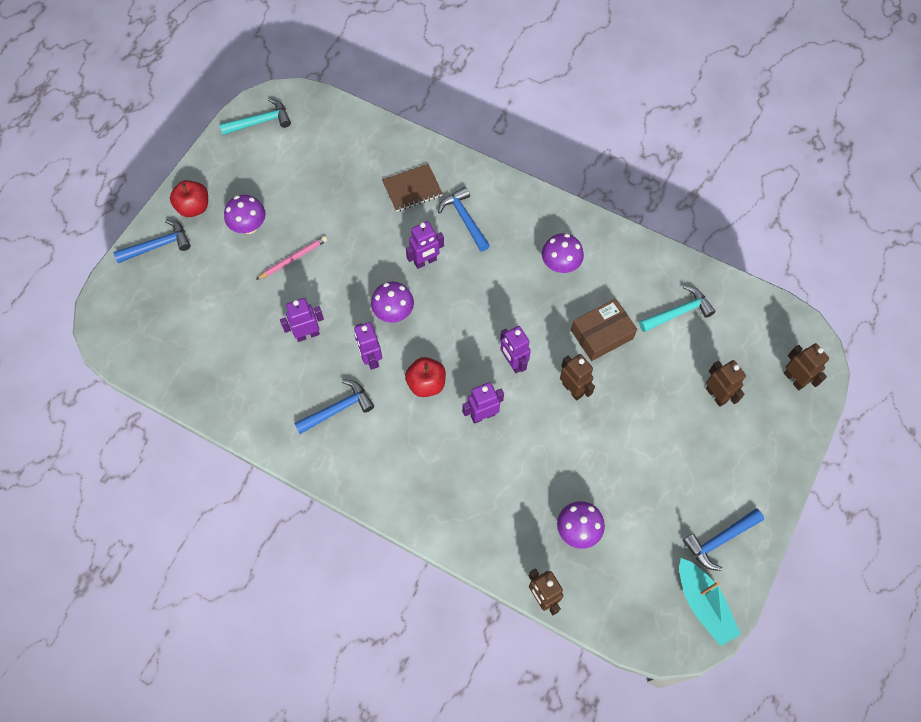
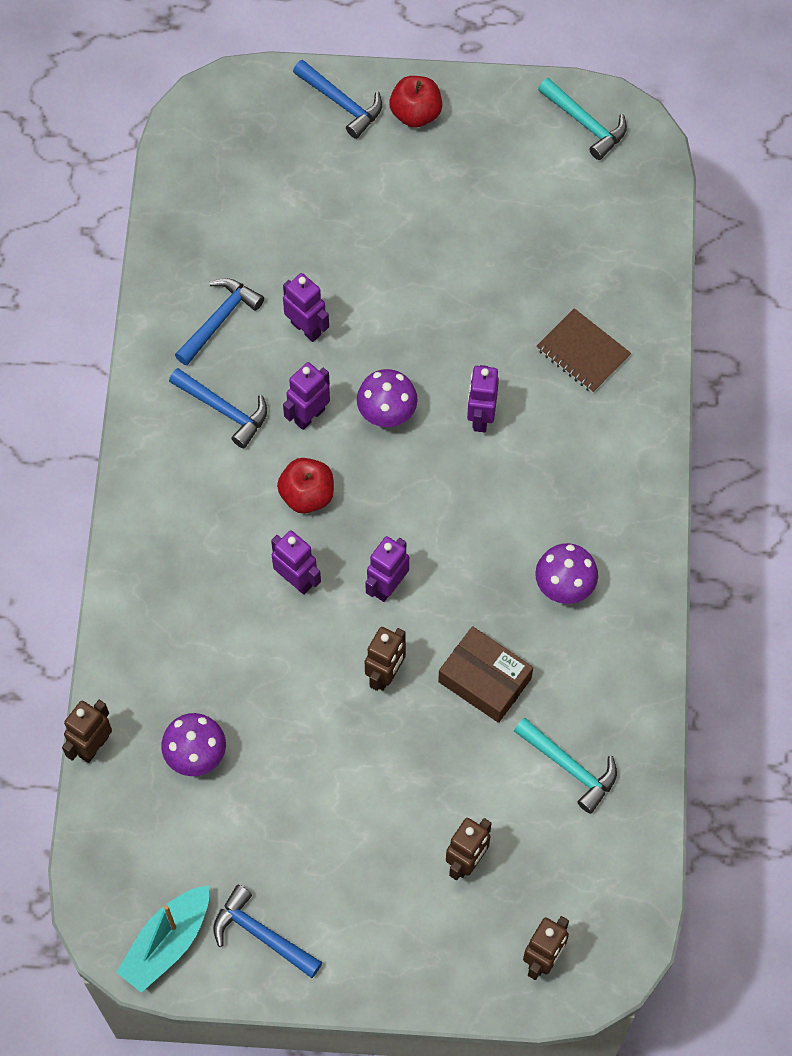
camera: 65 degrees right, 0 degrees up
purple mushroom [224,195,266,234] -> none
pink pencil [256,236,328,280] -> none
purple robot [406,221,444,269] -> purple robot turned 60 degrees clockwise [467,365,499,432]
blue hammer [438,187,490,252] -> blue hammer moved to [175,278,264,365]

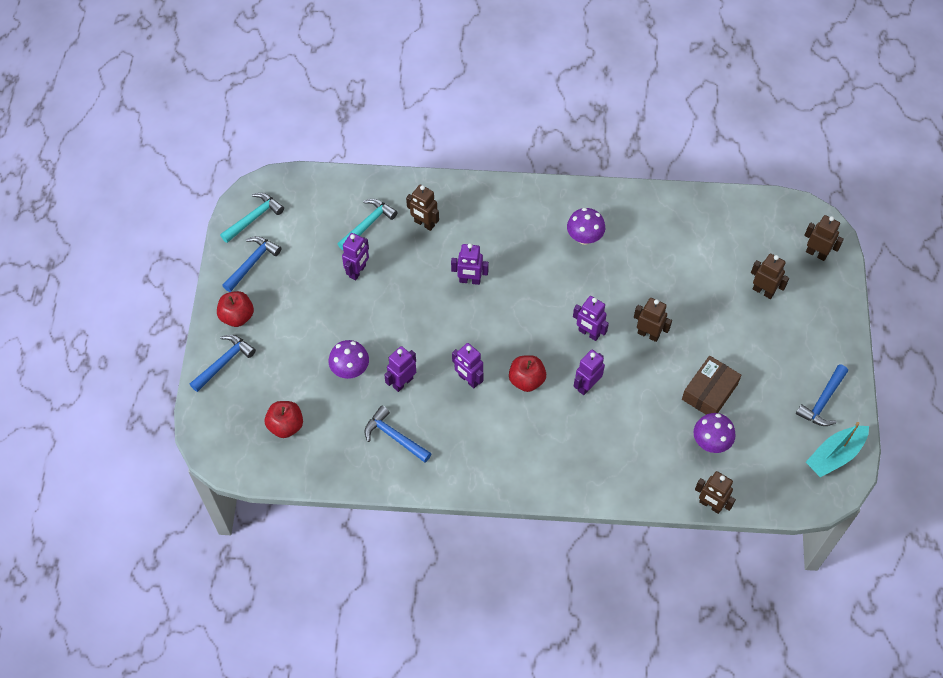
camera: 90 degrees left, 5 degrees down
turquoise boat [116,885,209,993] -> turquoise boat turned 105 degrees clockwise [806,422,869,477]
blue hammer [169,368,267,448] -> blue hammer moved to [222,236,281,292]
purple mushroom [357,369,417,427] -> purple mushroom moved to [329,340,369,379]
brown box [438,626,533,723] -> brown box moved to [682,356,741,415]
turquoise hammer [514,717,617,814] -> turquoise hammer moved to [338,199,398,250]
brown notebook [536,308,631,393] -> brown robot [406,184,439,231]
none -> red apple [265,401,303,438]
none -> purple robot [342,233,369,280]

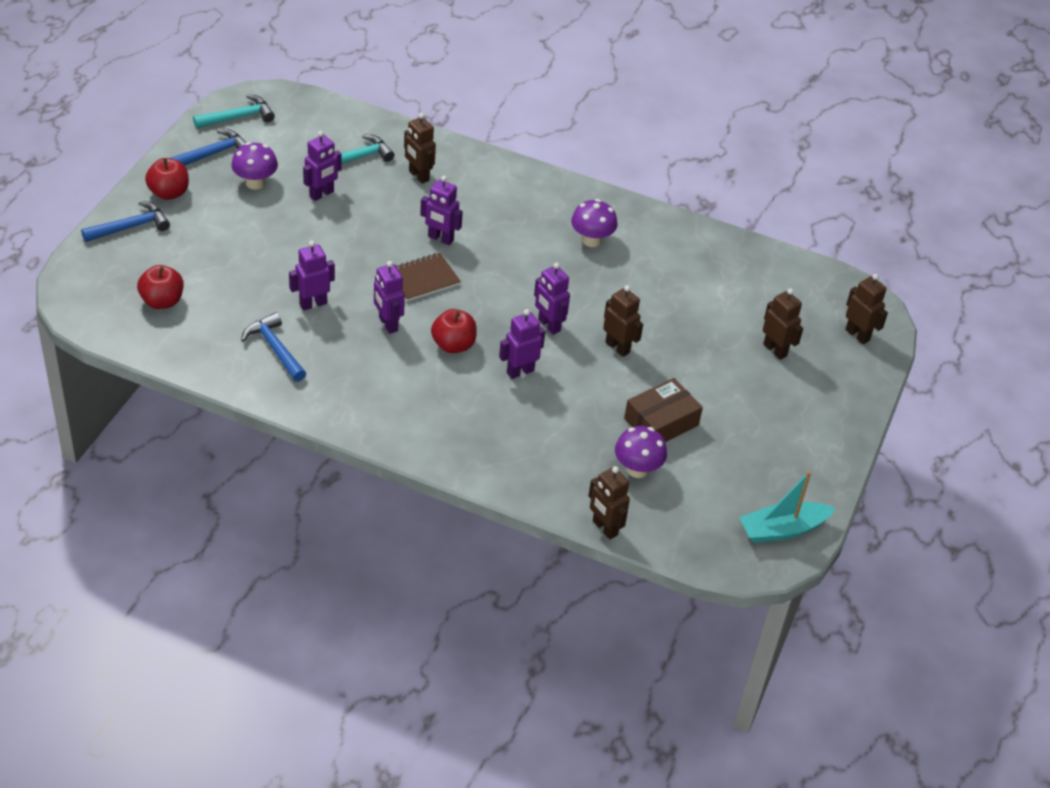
camera: 15 degrees right, 15 degrees down
purple mushroom [329,340,369,379] -> purple mushroom moved to [231,142,278,190]
blue hammer [796,364,848,426] -> none
none -> brown notebook [396,253,461,301]

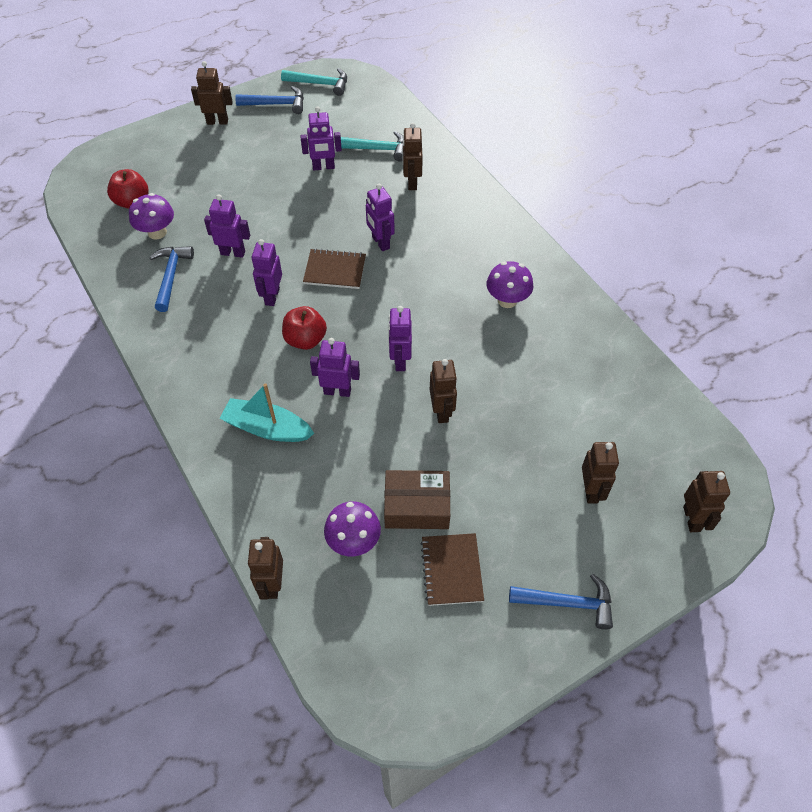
camera: 40 degrees right, 10 degrees up
blue hammer [81,201,170,242] -> blue hammer moved to [509,574,613,630]
red apple [145,158,189,200] -> brown robot [191,61,233,125]
purple mushroom [231,142,278,190] -> purple mushroom moved to [129,193,174,239]
turquoise boat [739,471,836,543] -> turquoise boat moved to [219,383,314,442]
none -> brown notebook [420,533,484,606]

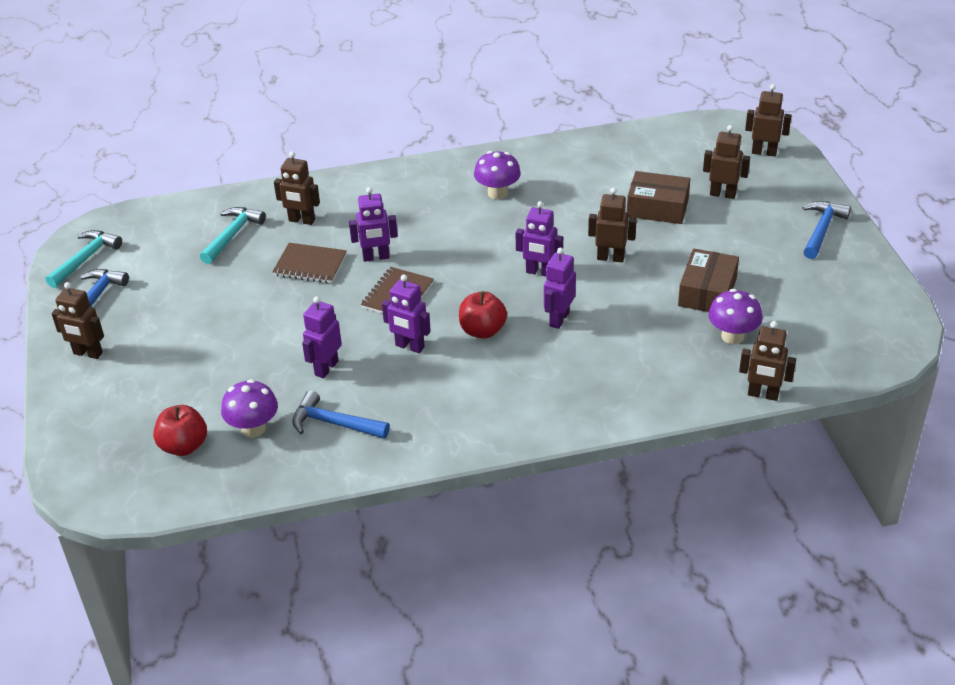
camera: 70 degrees left, 15 degrees down
brown robot [191,61,233,125] -> brown robot turned 90 degrees counterclockwise [52,282,104,359]
turquoise boat [219,383,314,442] -> none
purple robot [300,107,342,170] -> none
brown notebook [420,533,484,606] -> brown notebook moved to [272,243,347,283]
none -> brown box [627,171,690,224]

